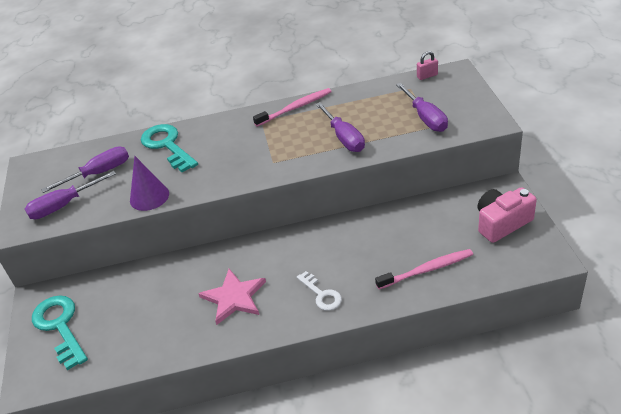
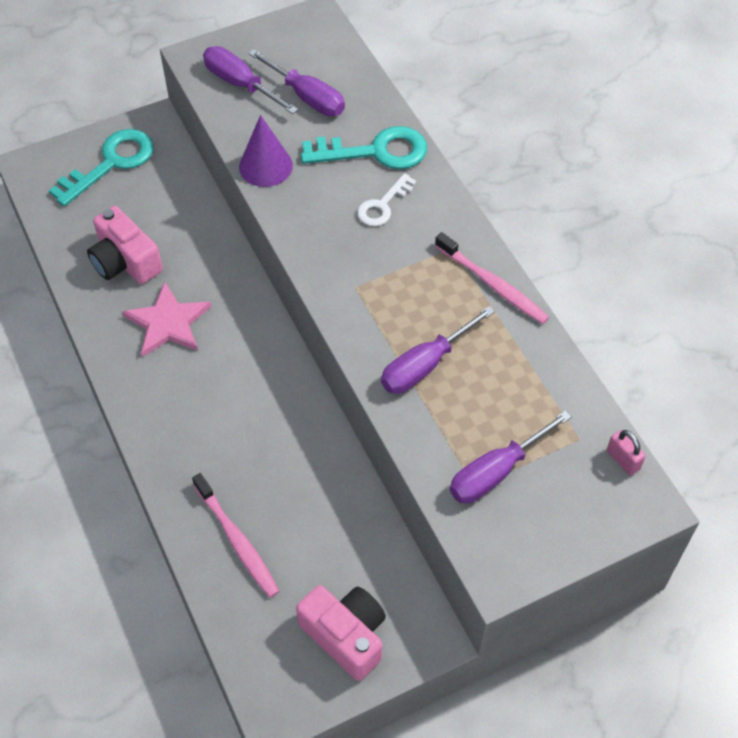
camera: 70 degrees right, 15 degrees up
turquoise key [141,124,198,172] -> turquoise key turned 45 degrees clockwise [301,126,427,169]
white key [297,271,342,311] -> white key moved to [357,173,416,226]
none -> pink camera [87,206,163,284]

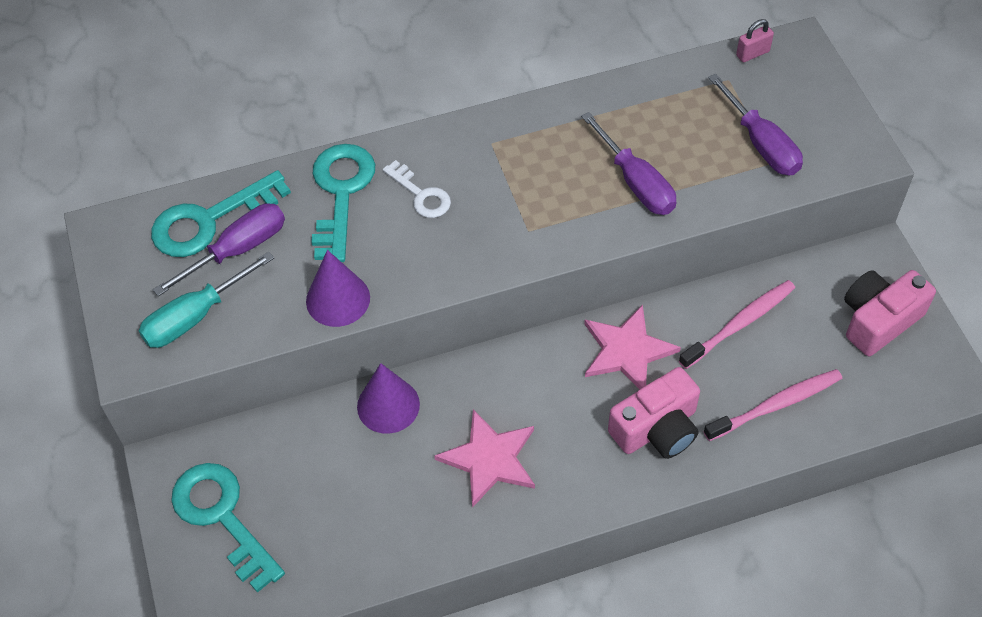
camera: 80 degrees left, 0 degrees up
pink camera [87,206,163,284] -> pink camera moved to [608,367,700,459]
purple screwdriver [203,46,298,114] -> turquoise screwdriver [139,252,274,348]
pink toothbrush [435,232,549,324] -> pink toothbrush moved to [679,280,795,369]
none -> turquoise key [151,170,291,257]
none -> purple cone [357,363,420,434]
none -> pink star [584,304,681,390]

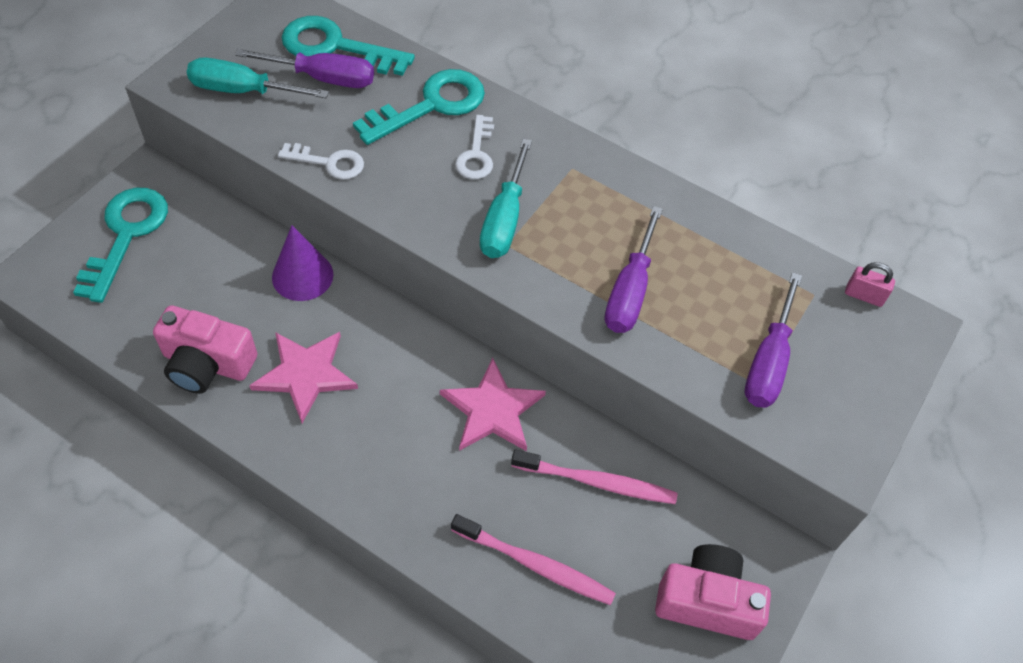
camera: 45 degrees right, 0 degrees up
purple cone [306,250,370,327] -> white key [278,143,364,180]
pink camera [608,367,700,459] -> pink camera moved to [153,305,257,394]
none -> turquoise screwdriver [480,138,532,258]

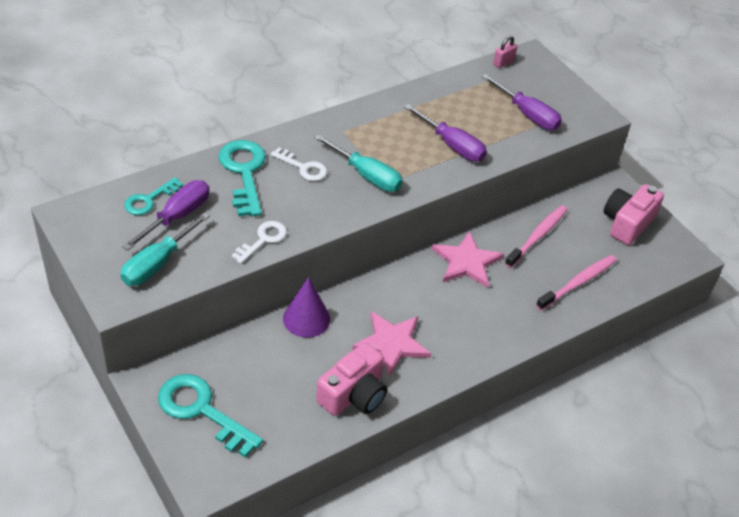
camera: 65 degrees left, 10 degrees down
turquoise key [281,16,415,76] -> turquoise key [124,177,183,215], size x0.59

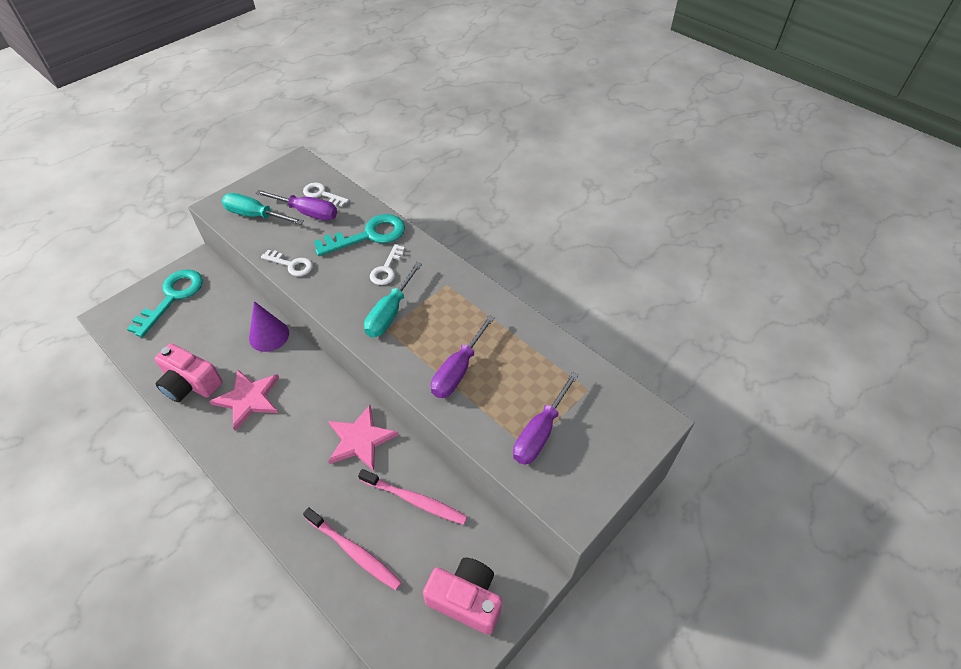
camera: 80 degrees right, 5 degrees up
turquoise key [124,177,183,215] -> white key [303,183,349,207]
pink padlock [493,36,517,68] -> none

